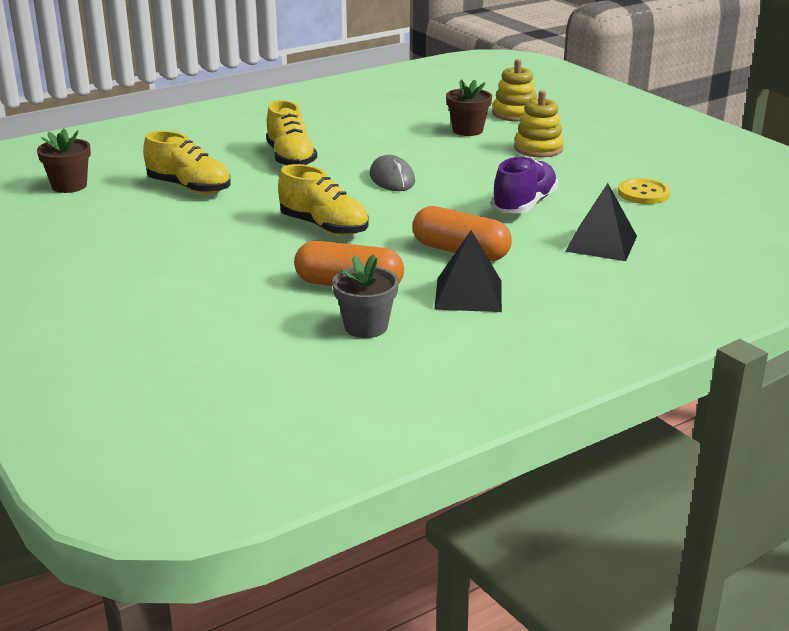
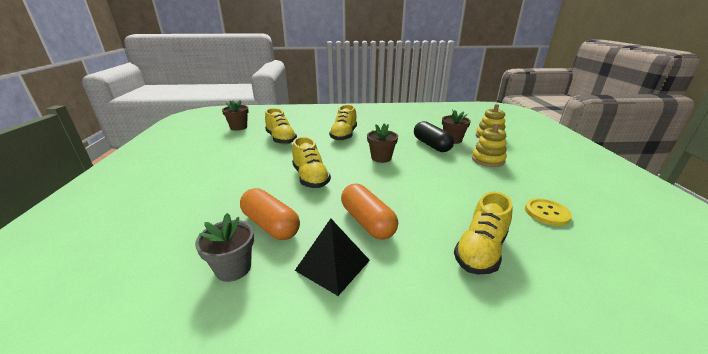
camera: 30 degrees right, 0 degrees up
grey mouse [370,155,415,191] -> brown flower pot [367,123,398,163]
purple shoe [491,156,558,213] -> none
black pyramid [565,183,637,261] -> yellow shoe [454,192,512,275]
none -> black capsule [414,121,454,152]

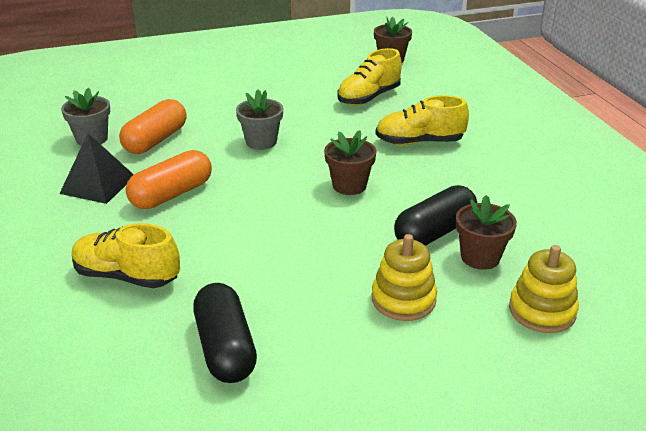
camera: 75 degrees right, 5 degrees up
yellow shoe [292,137,331,188] -> grey flower pot [236,90,283,150]
yellow button [525,198,572,226] -> black capsule [193,283,257,383]

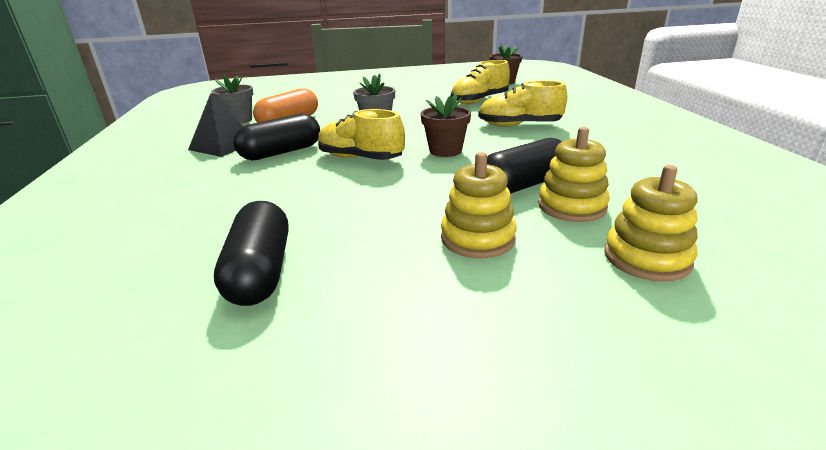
camera: 10 degrees right, 5 degrees down
yellow shoe [72,223,180,288] -> yellow shoe moved to [318,109,405,160]
orange capsule [126,150,212,209] -> black capsule [233,114,320,160]
brown flower pot [456,195,517,270] -> yellow stacking toy [538,127,610,222]

